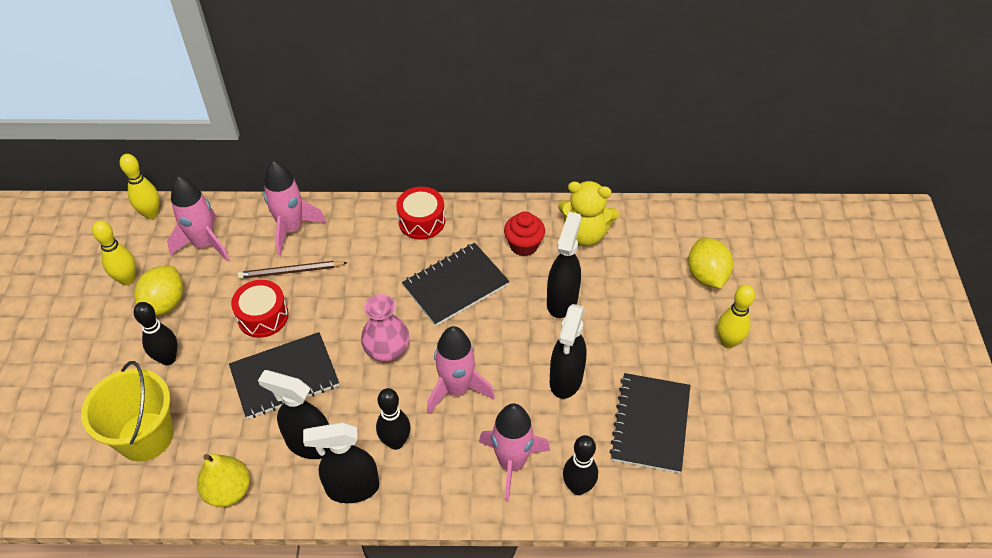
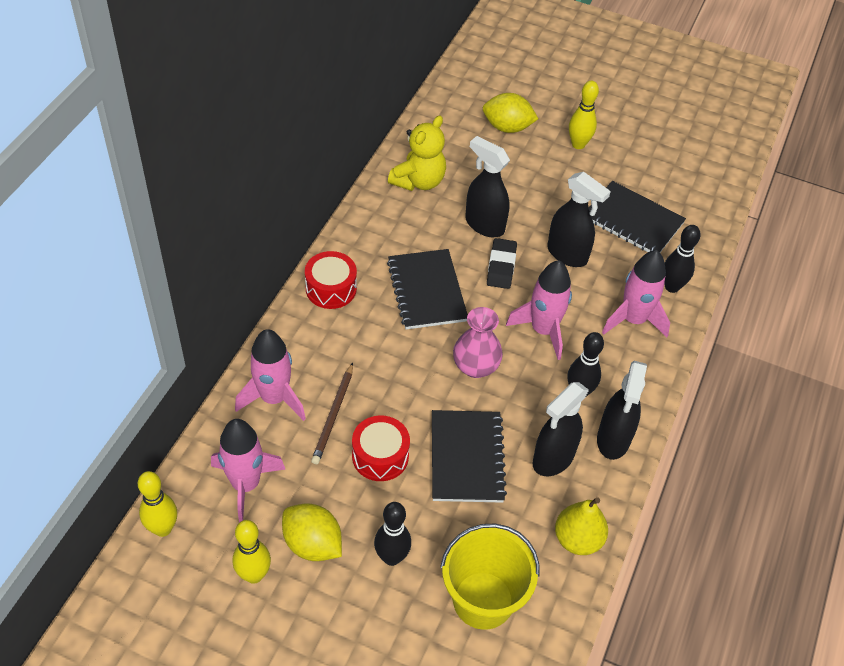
camera: 70 degrees left, 0 degrees up
red cupcake [504,211,545,257] -> none
none -> black eraser [487,238,517,289]

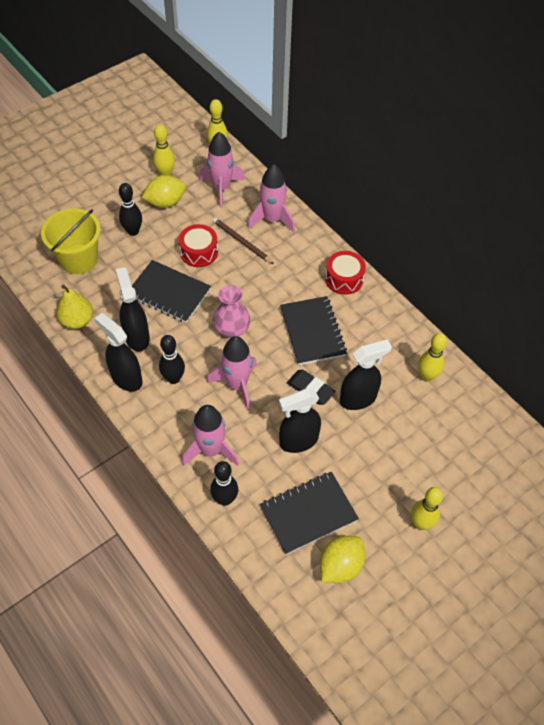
camera: 120 degrees right, 5 degrees up
black notebook [387,249,468,330] -> black notebook turned 60 degrees clockwise [280,296,347,365]
yellow teddy bear [388,115,446,191] -> yellow bowling pin [418,333,447,382]
yellow lemon [483,93,538,133] -> yellow lemon moved to [320,536,365,583]

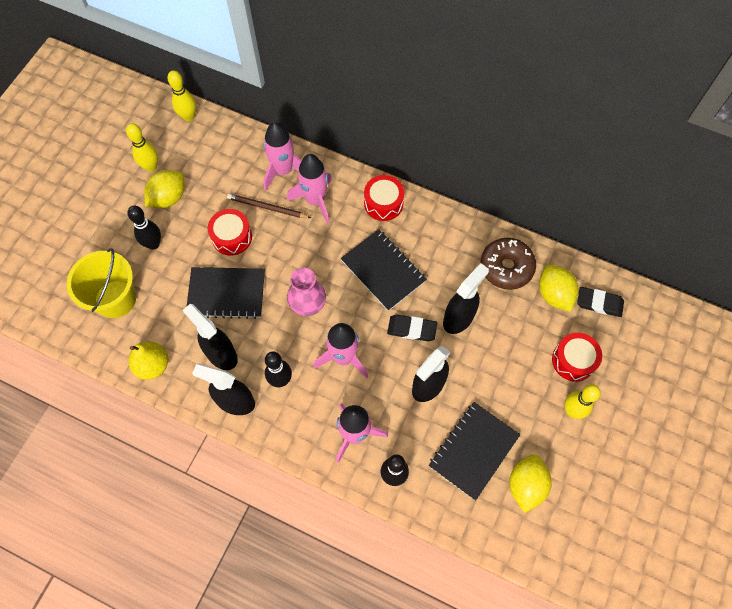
camera: 25 degrees left, 10 degrees up
pink rocket [199,132,245,208] -> pink rocket moved to [287,154,332,224]
yellow bowling pin [418,333,447,382] -> brown donut [481,238,536,290]
none -> yellow lemon [539,265,578,312]
none -> red drum [552,333,602,382]
none -> black eraser [577,287,624,317]

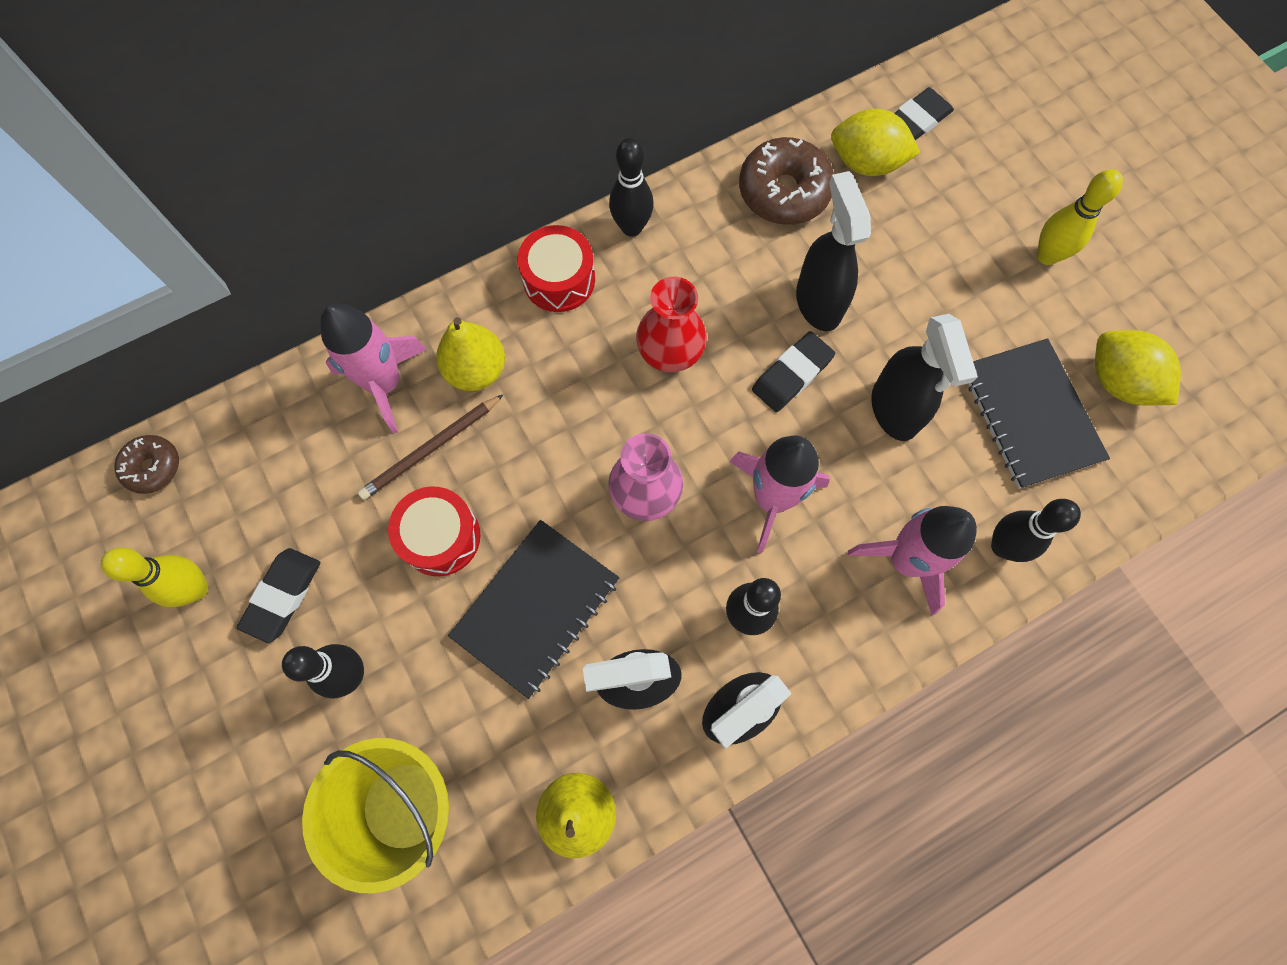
camera: 55 degrees left, 5 degrees up
yellow lemon [144,170,184,208] -> black eraser [237,548,320,643]
yellow bowling pin [167,70,196,121] -> brown donut [114,435,179,494]
pink rocket [287,154,332,224] -> yellow pear [436,317,505,391]
black notebook [341,229,427,311] -> red vase [636,277,707,372]
red drum [552,333,602,382] -> none
none -> black bowling pin [609,138,654,237]

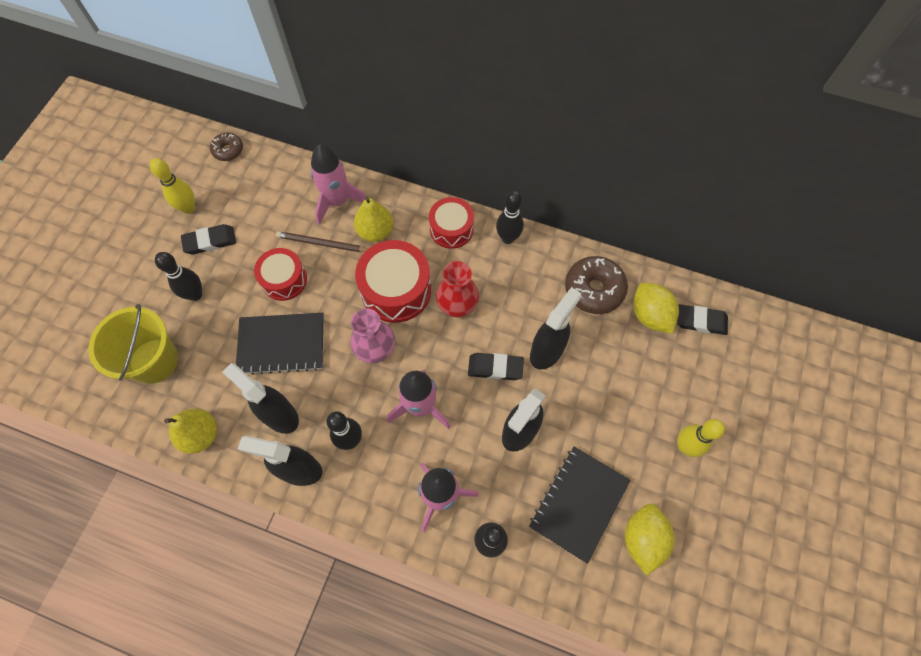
camera: 50 degrees right, 5 degrees down
none -> red drum [355,240,431,323]

